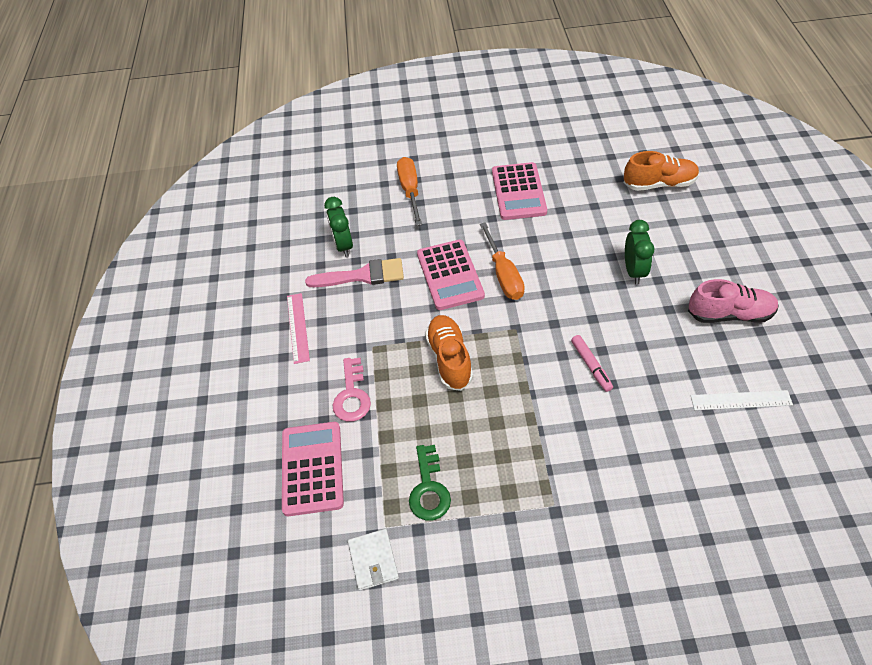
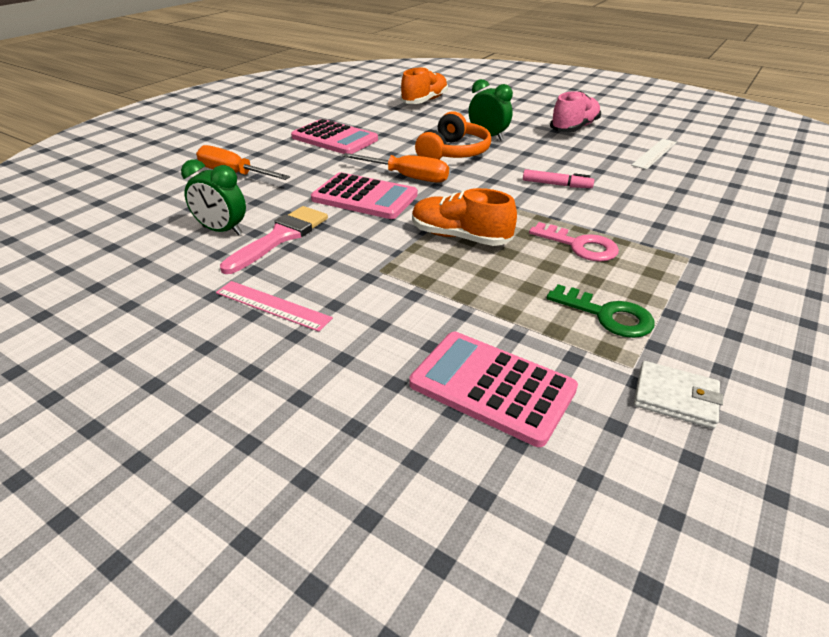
camera: 55 degrees left, 15 degrees down
pink key [333,358,371,422] -> pink key moved to [529,222,619,261]
none -> orange headphones [415,111,491,160]

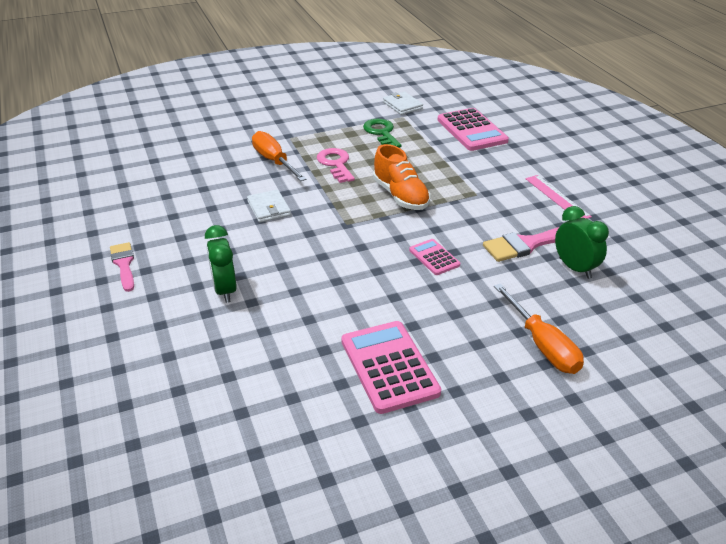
camera: 145 degrees left, 0 degrees up
pink calculator [311,172,418,219] -> pink calculator [409,239,460,275], size x0.54
orange screwdriver [342,153,449,183] -> orange screwdriver moved to [252,131,307,181]
orange shoe [400,67,448,104] -> none
orange headphones [415,111,491,160] -> none
pink marker [523,169,594,188] -> white wallet [247,189,291,223]
pink shoe [550,91,601,132] -> pink brush [110,242,134,292]
white ruler [631,138,677,170] -> none

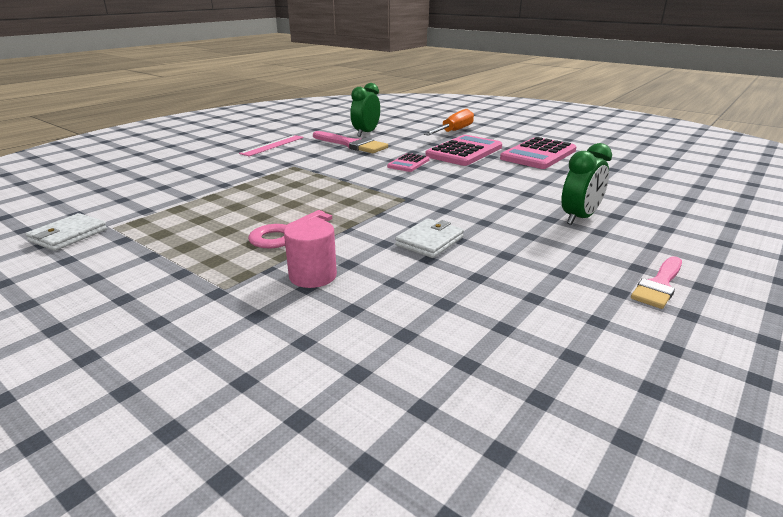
camera: 120 degrees left, 10 degrees down
orange screwdriver [252,131,307,181] -> pink cylinder [284,219,337,288]
green key [363,119,401,148] -> none
orange shoe [373,144,430,210] -> none
pink calculator [438,108,509,151] -> pink calculator moved to [425,135,502,166]

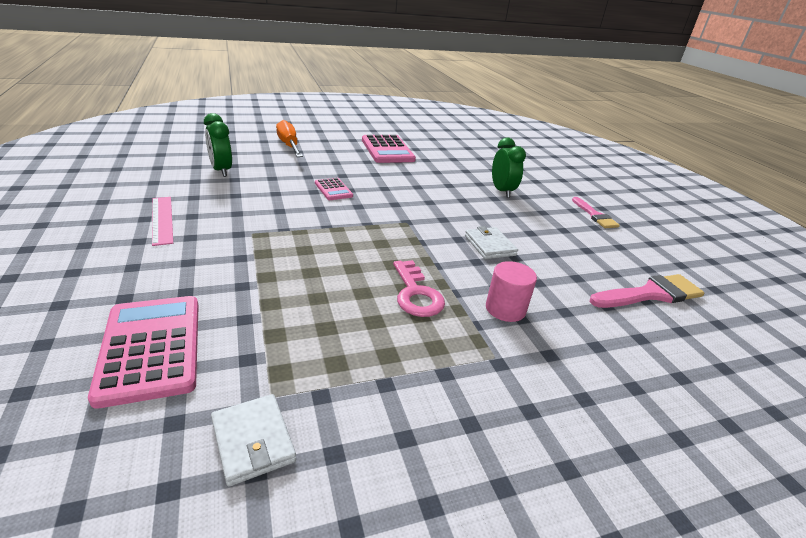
camera: 60 degrees left, 5 degrees up
pink brush [313,131,388,153] -> pink brush moved to [590,274,704,308]
pink calculator [425,135,502,166] -> pink calculator moved to [88,296,199,409]

